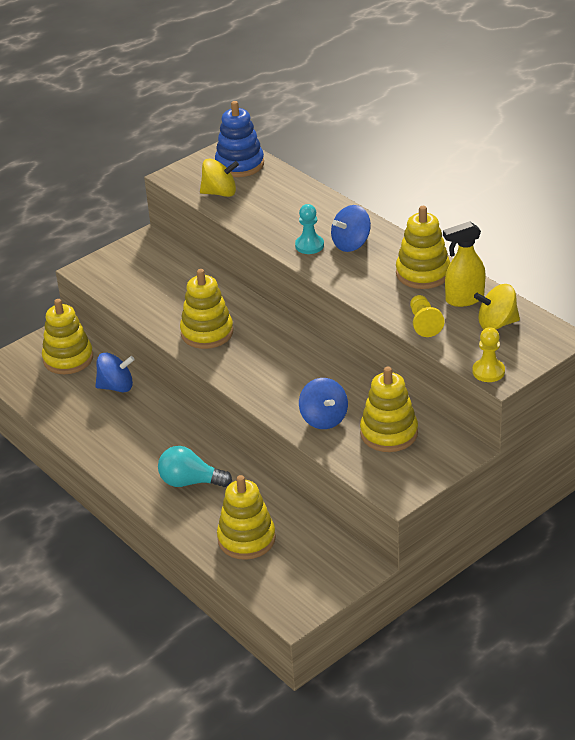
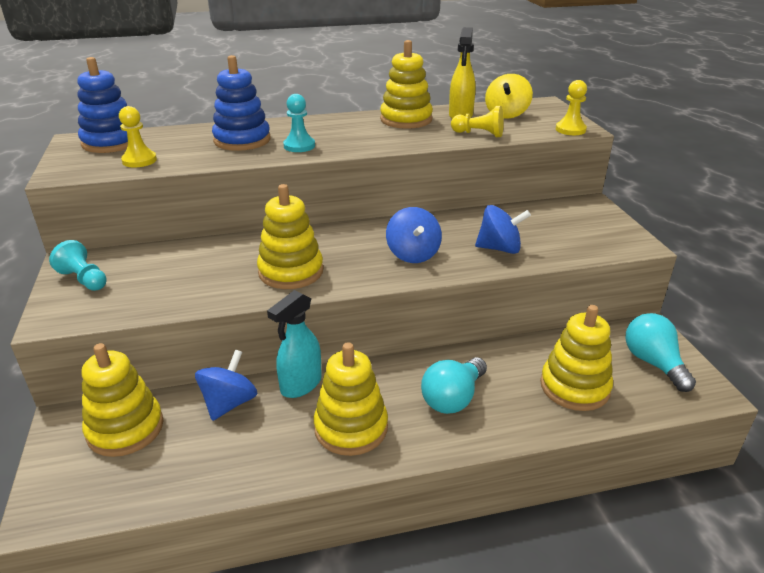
camera: 65 degrees left, 5 degrees down
yellow spinning top [200,158,239,197] -> yellow pawn [119,106,157,168]
blue spinning top [331,205,371,252] -> blue spinning top moved to [386,207,442,263]
yellow stacking toy [360,367,418,452] -> yellow stacking toy moved to [314,342,388,456]
none -> turquoise pawn [49,240,107,291]
none -> blue stacking toy [212,55,271,151]
none -> turquoise spray bottle [267,290,322,398]
none -> turquoise light bulb [625,313,696,392]

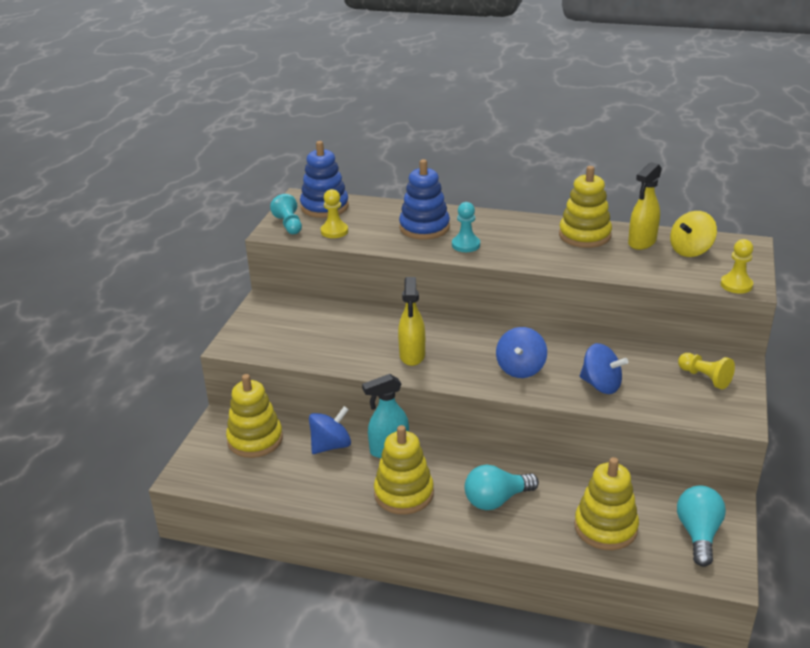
camera: 30 degrees right, 0 degrees up
turquoise pawn [49,240,107,291] -> turquoise pawn moved to [270,194,302,234]
yellow stacking toy [257,184,323,289] -> yellow spray bottle [398,277,425,366]
yellow pawn [451,106,504,137] -> yellow pawn moved to [678,353,735,389]

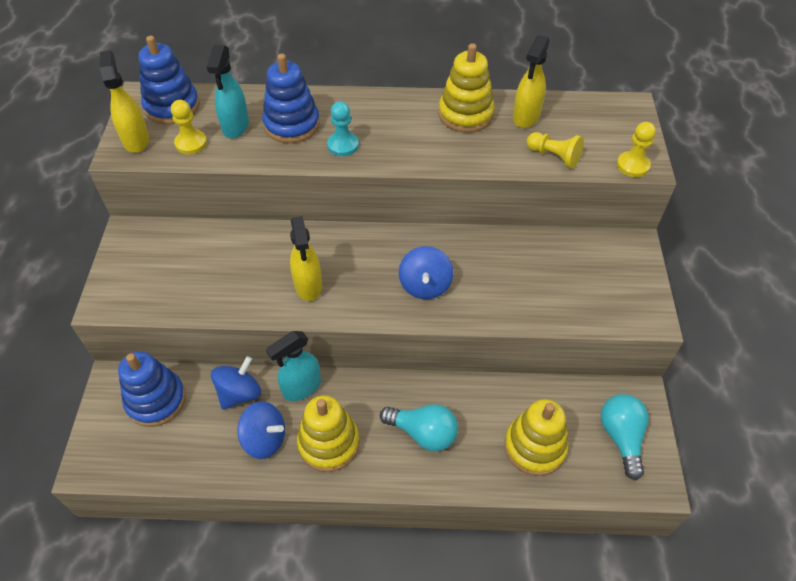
camera: 15 degrees left, 20 degrees up
yellow stacking toy [226,374,283,458] -> blue stacking toy [118,351,186,427]
turquoise pawn [270,194,302,234] -> yellow spray bottle [100,50,149,153]
turquoise light bulb [465,464,539,510] -> turquoise light bulb turned 120 degrees counterclockwise [380,404,458,451]
blue spinning top [580,343,628,394] -> blue spinning top moved to [237,401,285,459]
yellow spinning top [670,211,717,257] -> none
yellow pawn [678,353,735,389] -> yellow pawn moved to [527,132,584,169]
none -> turquoise spray bottle [207,45,249,138]

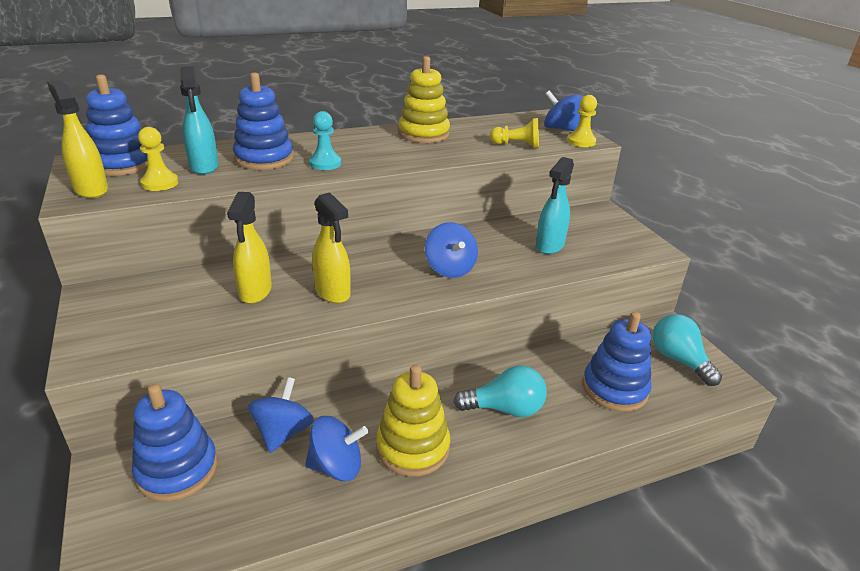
camera: 25 degrees left, 20 degrees down
turquoise spray bottle [266,331,321,401] -> turquoise spray bottle moved to [536,157,574,254]
yellow stacking toy [504,399,568,476] -> blue stacking toy [583,311,651,412]
yellow spray bottle [513,35,550,128] -> yellow spray bottle moved to [227,192,272,304]
none -> blue spinning top [544,90,582,131]

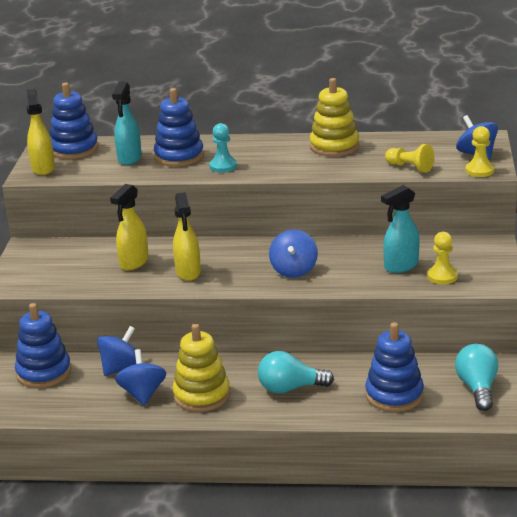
camera: 30 degrees right, 5 degrees down
yellow pawn [138,127,178,191] -> yellow pawn moved to [427,232,458,284]
blue spinning top [305,416,368,481] -> blue spinning top turned 120 degrees counterclockwise [115,349,166,405]
turquoise light bulb [453,365,547,417] -> turquoise light bulb turned 150 degrees clockwise [258,351,334,394]

